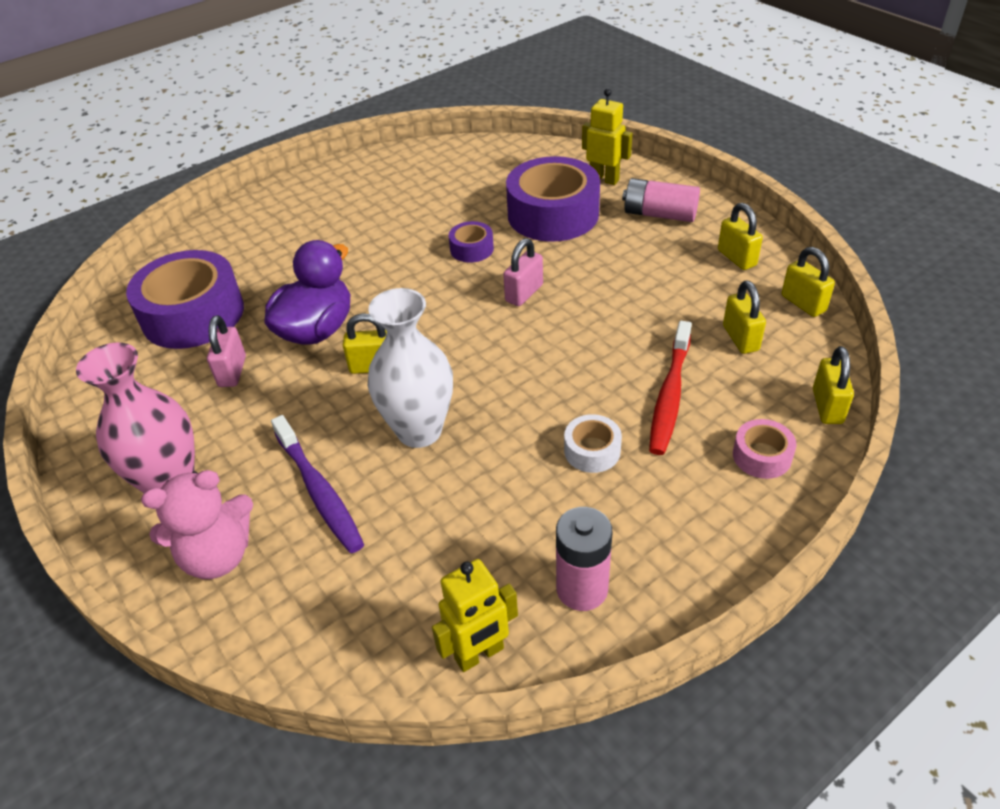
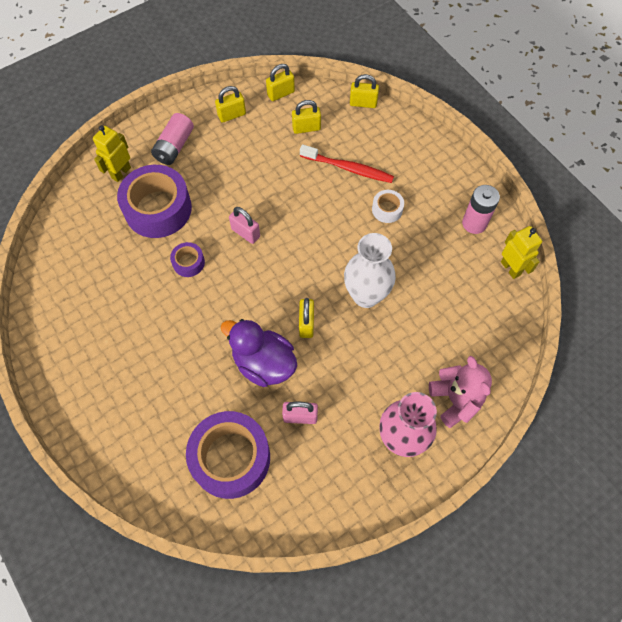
camera: 90 degrees left, 20 degrees up
purple toothbrush [271,415,364,553] -> none
pink tape [733,419,796,479] -> none

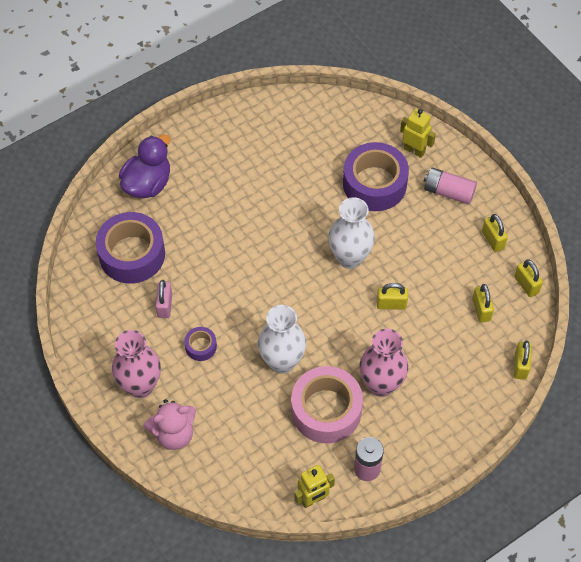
camera: 90 degrees right, 5 degrees down
purple tape [170,242,205,277] -> purple tape moved to [184,327,217,361]
purple duck [221,319,297,387] -> purple duck moved to [119,134,170,198]
pink padlock [229,207,260,244] -> white vase [329,197,375,269]
yellow padlock [299,298,314,338] -> yellow padlock moved to [377,283,408,310]
red toothbrush [300,144,394,183] -> none
white tape [372,190,404,223] -> pink vase [359,329,408,397]
none -> pink tape [291,366,363,443]

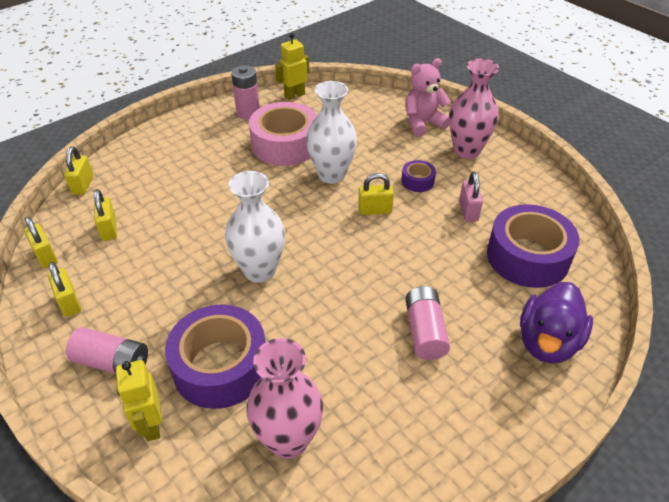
camera: 175 degrees right, 15 degrees down
pink vase [359,329,408,397] -> pink vase moved to [247,338,323,459]
yellow padlock [377,283,408,310] -> yellow padlock moved to [358,173,394,215]
yellow robot [400,109,436,158] -> yellow robot turned 45 degrees clockwise [116,360,162,441]
none -> pink battery [405,286,450,360]

